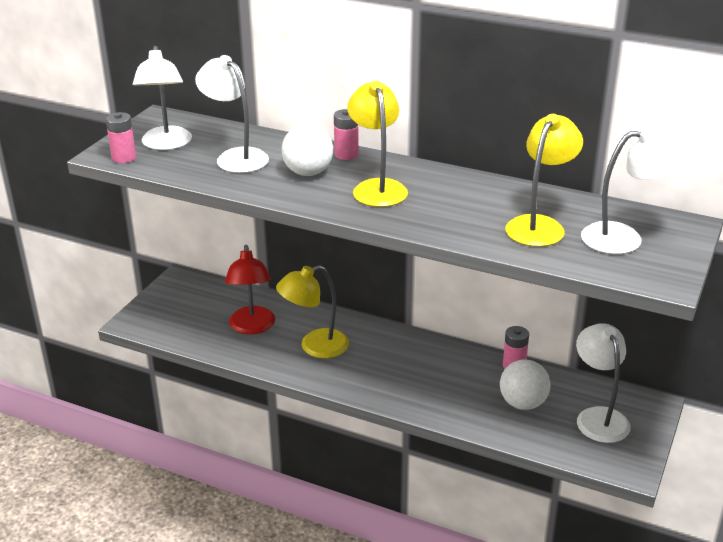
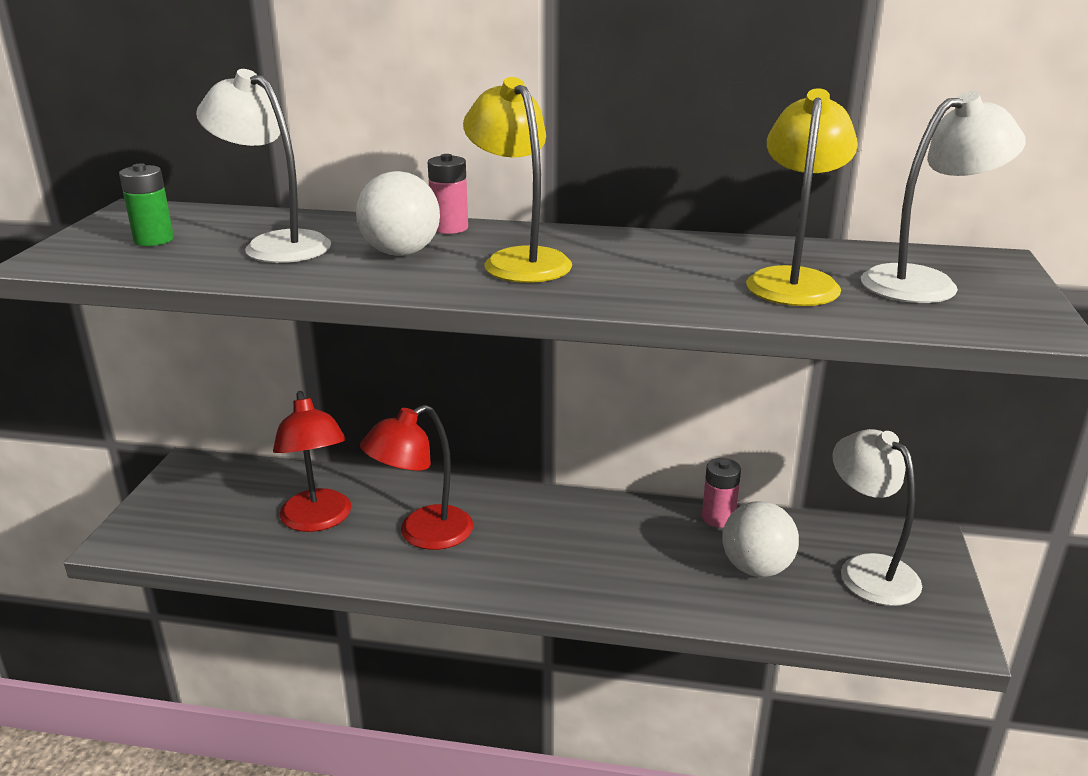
camera: 15 degrees left, 5 degrees down
pink battery [106,112,136,163] -> none
white lamp [133,46,192,150] -> green battery [119,163,174,246]
yellow lamp [276,265,349,358] -> red lamp [360,405,473,550]

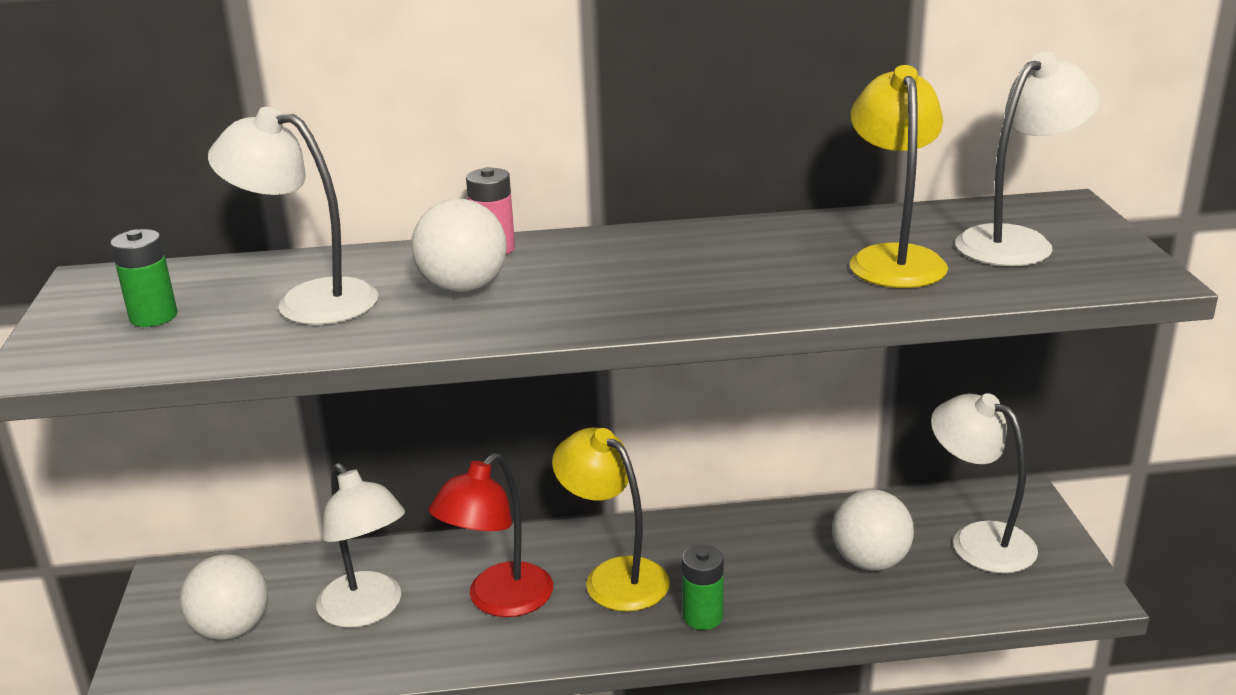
camera: 15 degrees left, 0 degrees up
red lamp [273,391,351,532] -> white lamp [316,463,405,628]
yellow lamp [463,77,572,283] -> yellow lamp moved to [552,428,670,612]
pink battery [702,458,741,528] -> none
none -> white ball [180,554,268,640]
none -> green battery [682,545,724,630]

